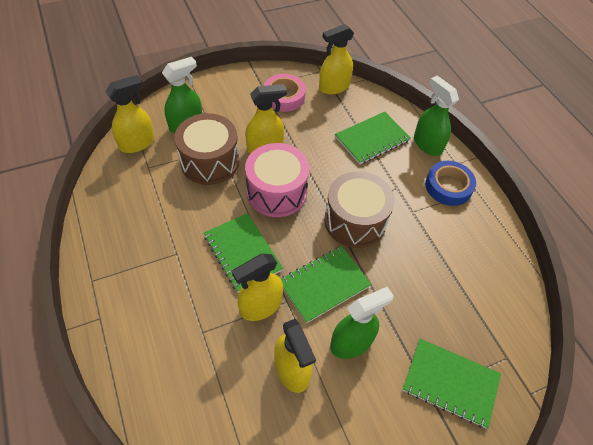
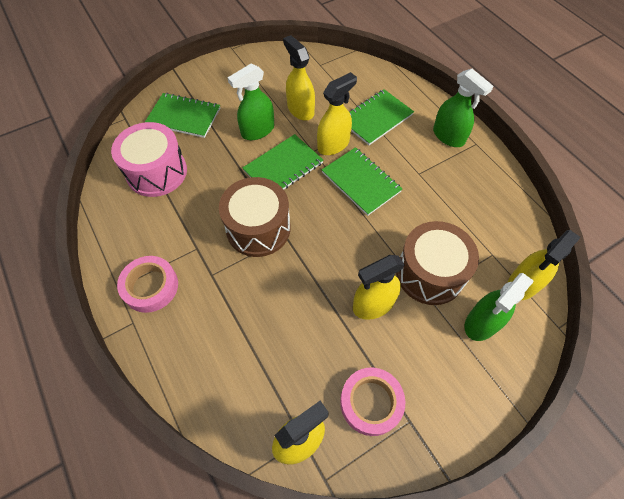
camera: 175 degrees right, 5 degrees up
pink drum [245,143,310,217] -> pink drum moved to [111,122,187,197]
green notebook [335,112,411,164] -> green notebook moved to [349,89,414,145]
green spray bottle [414,75,459,156] -> green spray bottle moved to [433,69,494,147]
blue tape [425,161,476,206] -> pink tape [117,256,178,313]

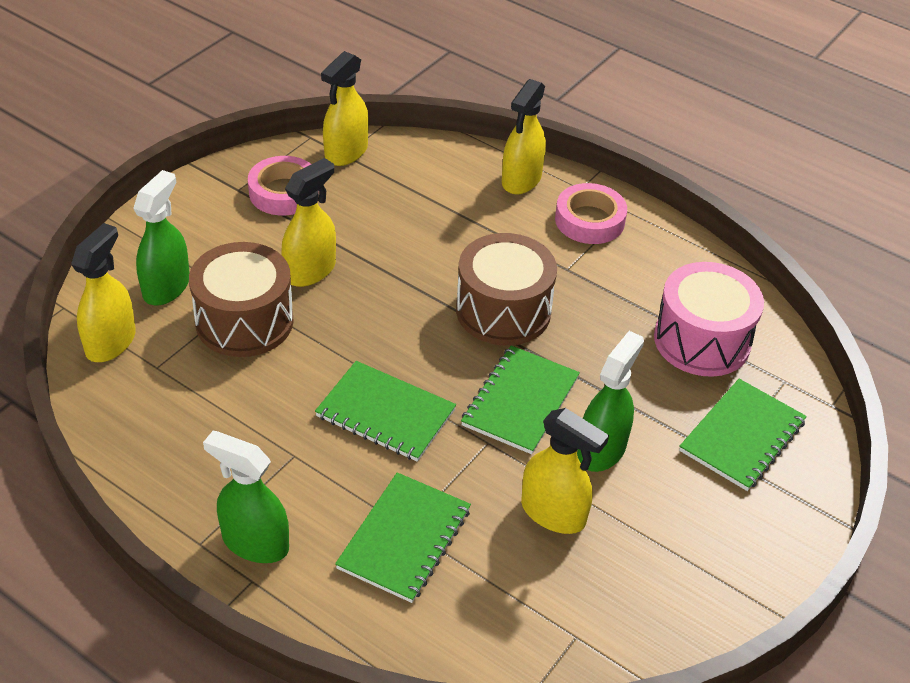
camera: 155 degrees right, 15 degrees down
green notebook [145,93,220,138] -> green notebook turned 45 degrees counterclockwise [679,379,807,491]
yellow spray bottle [317,72,357,155] -> yellow spray bottle moved to [502,79,546,194]

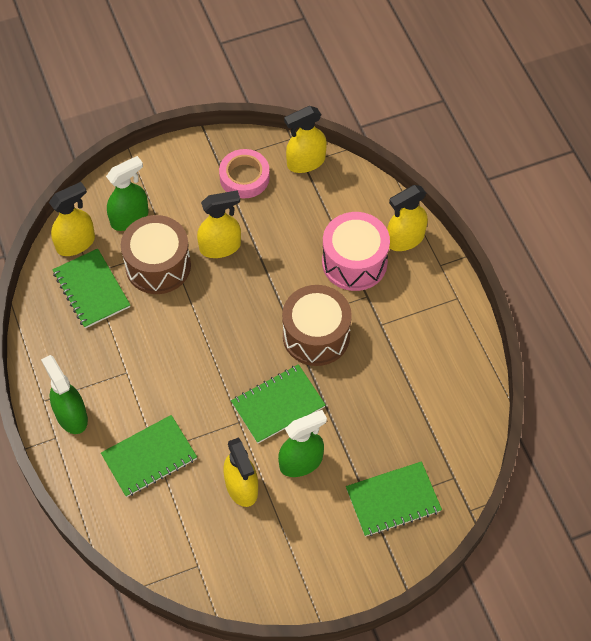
camera: 35 degrees right, 15 degrees up
green notebook [315,361,456,462] -> green notebook moved to [52,249,130,328]
pink tape [555,183,627,244] -> none
pink drum [654,262,764,377] -> pink drum moved to [322,212,390,291]

